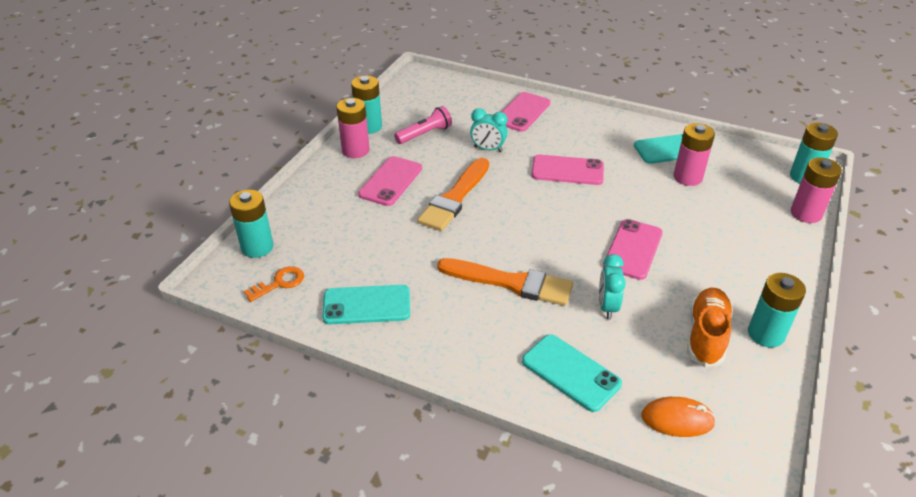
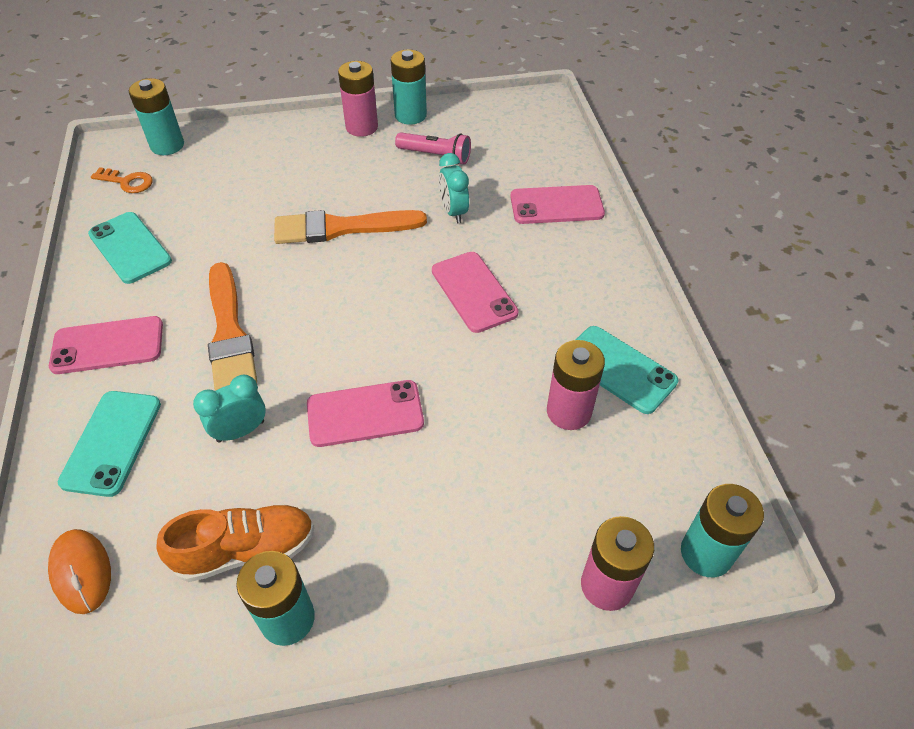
camera: 55 degrees right, 10 degrees up
pink phone [358,156,422,206] -> pink phone moved to [49,316,163,374]

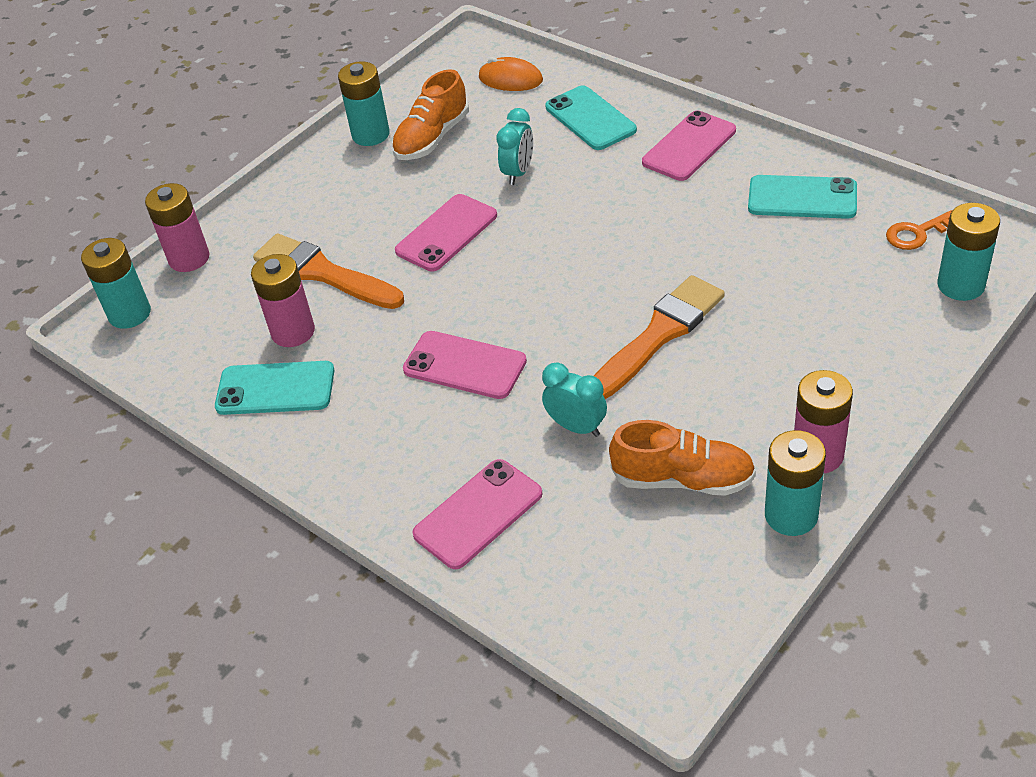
camera: 145 degrees right, 5 degrees down
orange brush [208,262,257,391] -> orange brush moved to [253,233,404,309]
pink flashlight [395,132,471,165] -> orange shoe [609,420,756,496]

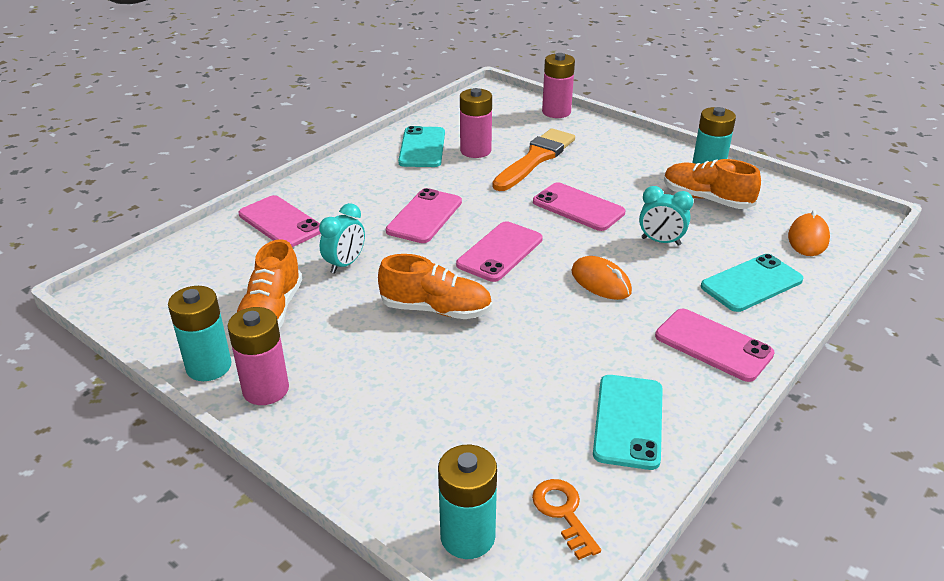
camera: 85 degrees right, 10 degrees down
turquoise battery [81,238,151,329] -> none
orange brush [594,275,725,399] -> orange shoe [378,254,492,319]
none -> pink phone [456,221,543,282]
none -> orange mouse [571,256,632,300]

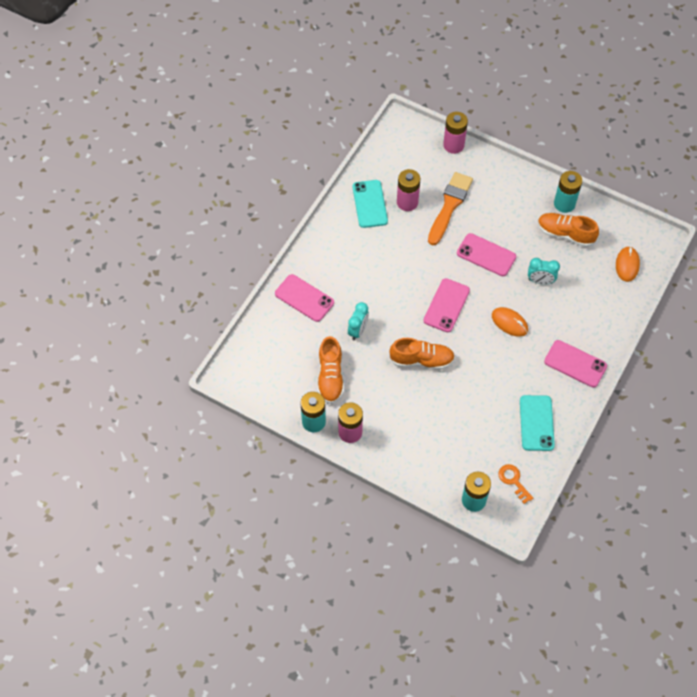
camera: 10 degrees left, 25 degrees up
pink phone [386,188,462,243] -> none
turquoise phone [701,254,804,312] -> none

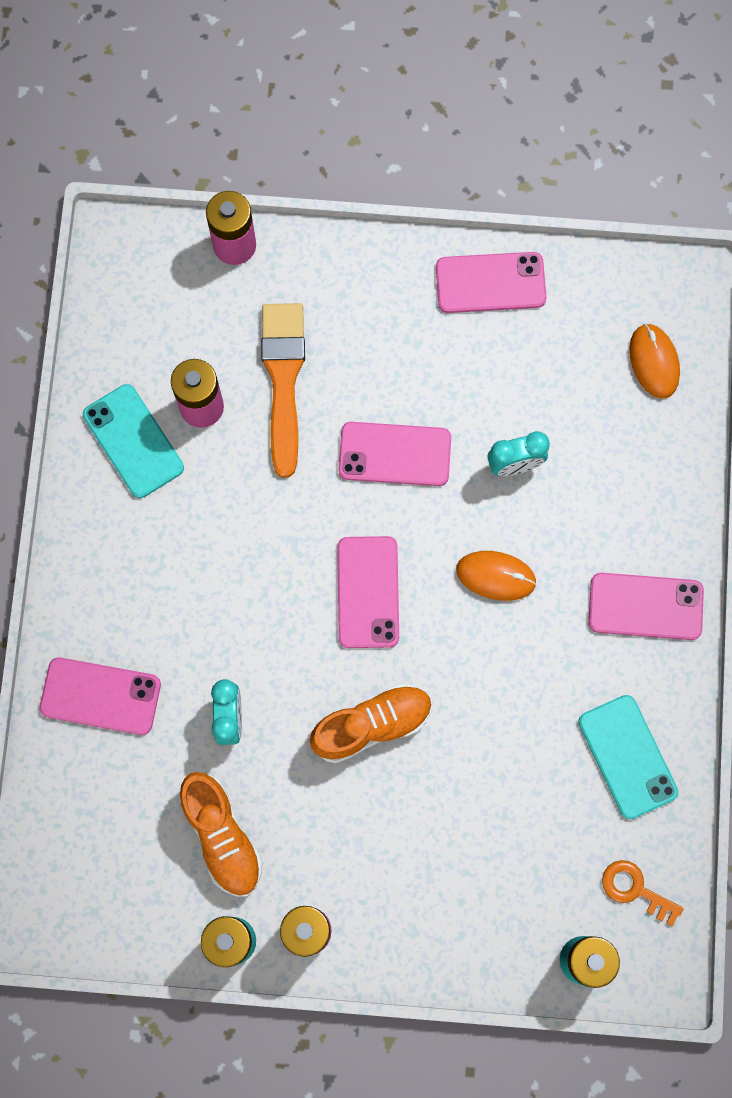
camera: 25 degrees left, 15 degrees up
orange shoe [538,213,599,247] -> none
turquoise battery [554,171,582,213] -> pink phone [436,252,546,313]

